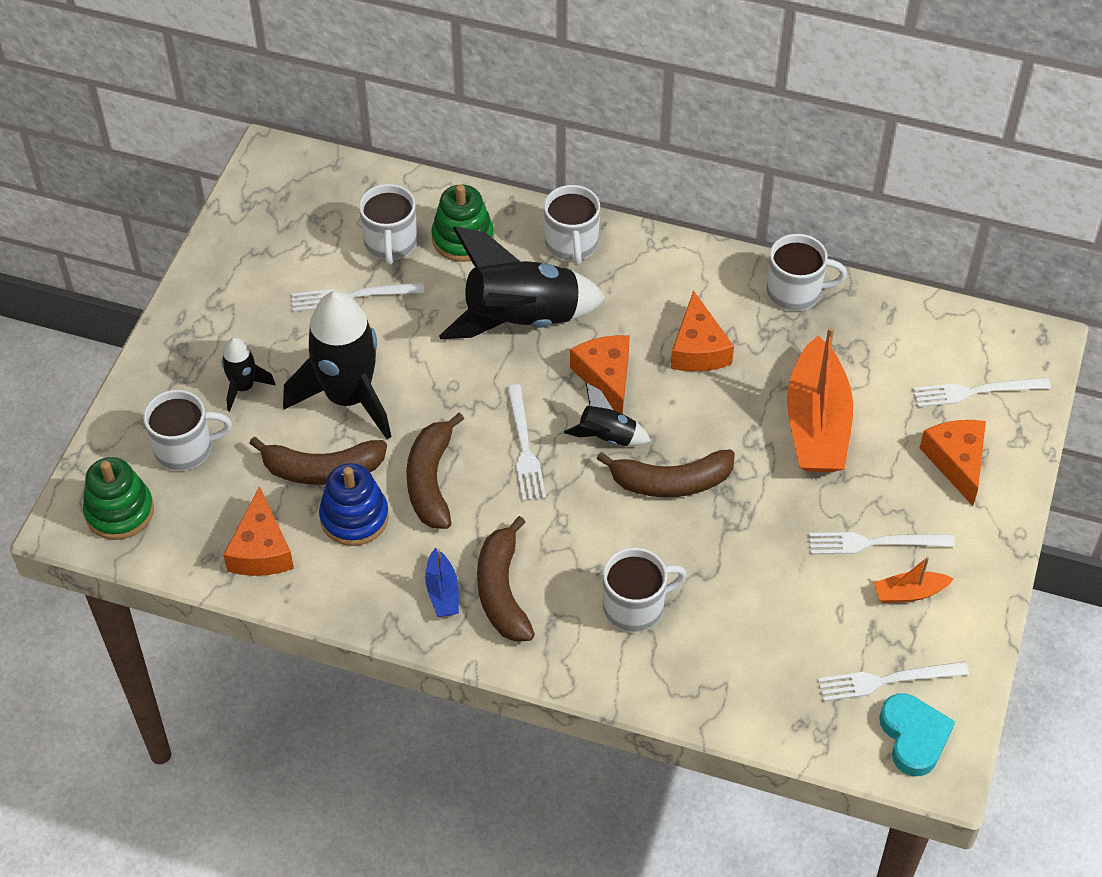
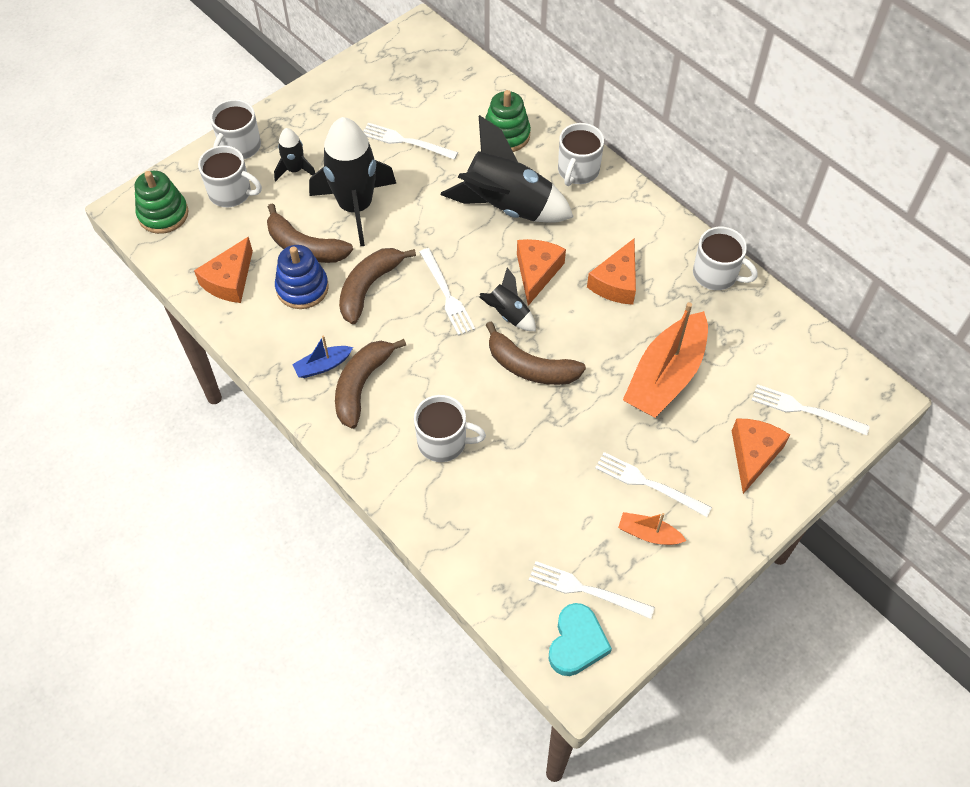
camera: 30 degrees right, 5 degrees up
white mug [359,184,417,265] -> white mug moved to [210,99,261,159]
blue boat [425,548,459,617] -> blue boat turned 45 degrees clockwise [292,336,353,378]
white fork [507,384,546,501] -> white fork turned 45 degrees counterclockwise [420,248,475,336]

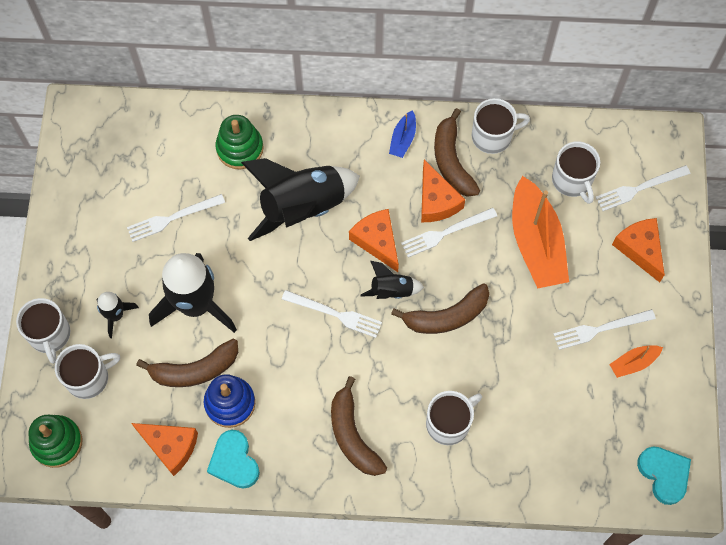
camera: 45 degrees left, 10 degrees up
orange cheese [194,237,253,303] -> orange cheese turned 45 degrees counterclockwise [131,423,198,476]
blue boat [292,336,353,378] -> blue boat moved to [389,110,416,158]
brown banana [339,248,416,324] -> brown banana moved to [434,108,480,197]
white fork [529,561,655,619] -> white fork moved to [401,208,497,257]
white mug [558,123,604,186] -> white mug moved to [552,141,600,204]
none -> turquoise heart [207,430,260,489]

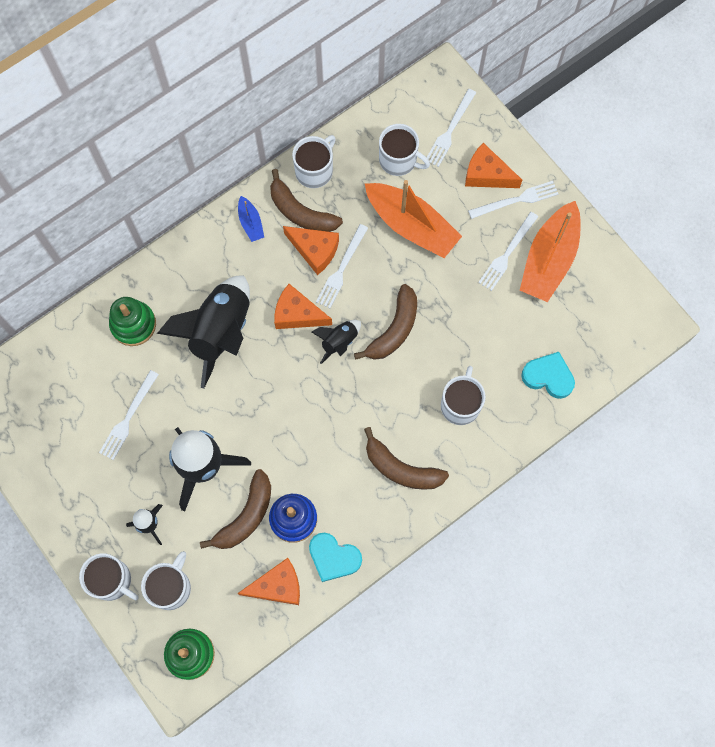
camera: 40 degrees left, 5 degrees up
white fork [282,290,382,338] -> white fork moved to [468,181,558,219]
orange boat [609,345,663,378] -> orange boat [519,201,581,302], size x2.17
turquoise heart [637,447,691,505] -> turquoise heart moved to [521,352,575,399]

